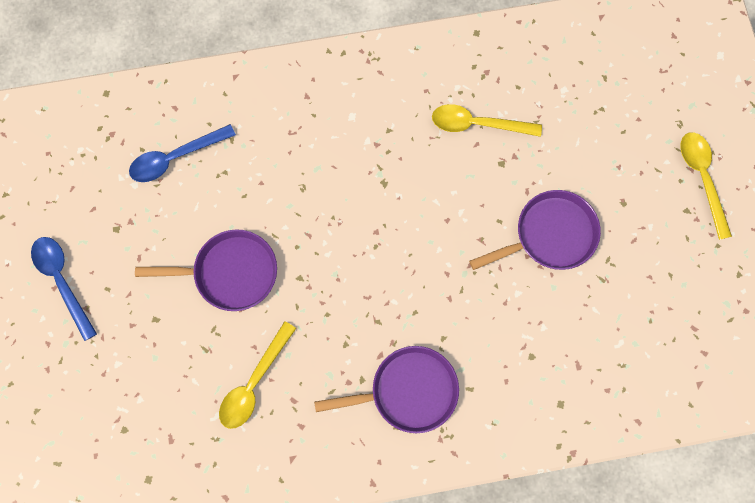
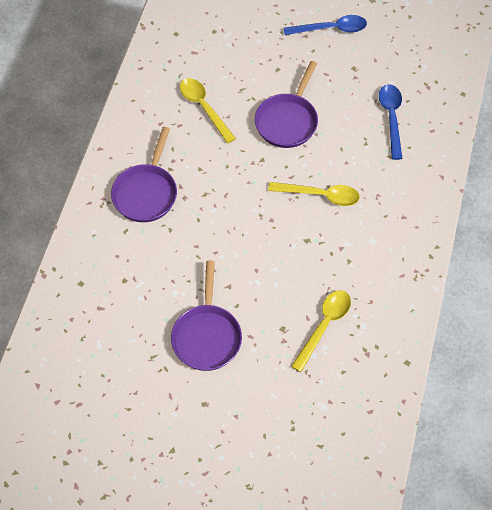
camera: 115 degrees right, 15 degrees down
yellow spoon [680,132,732,240] -> yellow spoon moved to [268,182,360,206]

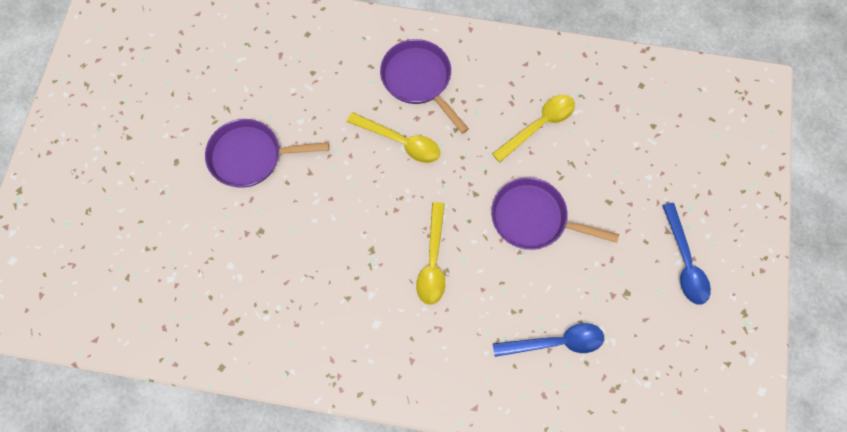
camera: 85 degrees right, 10 degrees up
purple pan [111,127,177,222] -> purple pan turned 45 degrees clockwise [380,39,469,134]
yellow spoon [291,290,351,372] -> yellow spoon moved to [347,112,440,163]

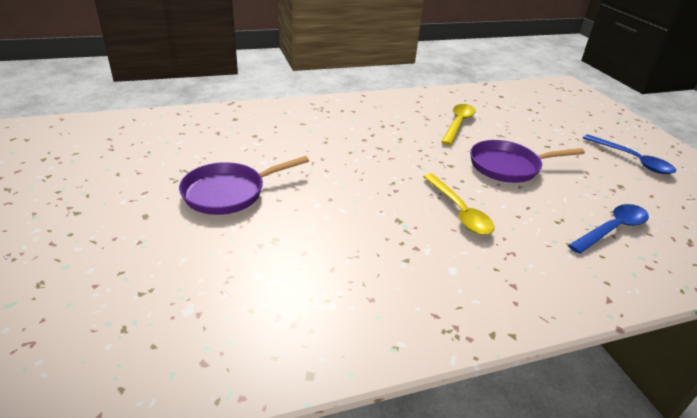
camera: 30 degrees left, 35 degrees down
yellow spoon [347,112,440,163] -> none
purple pan [380,39,469,134] -> none

